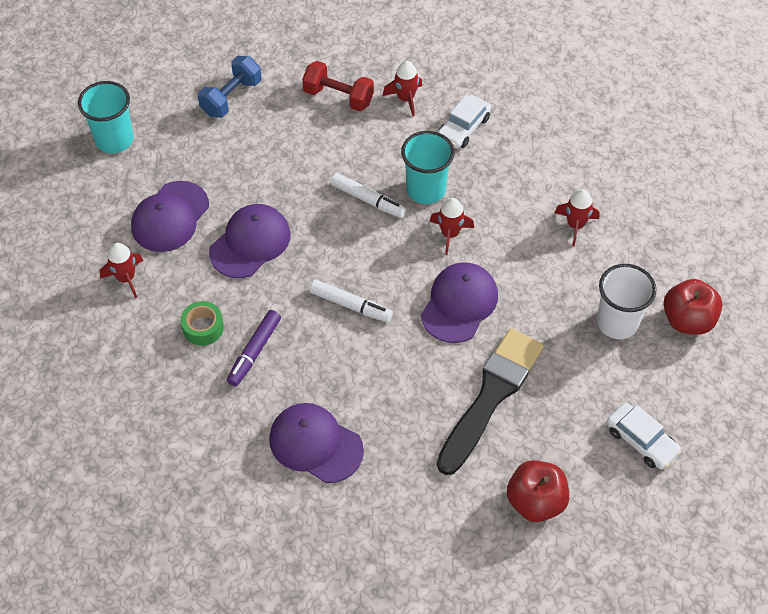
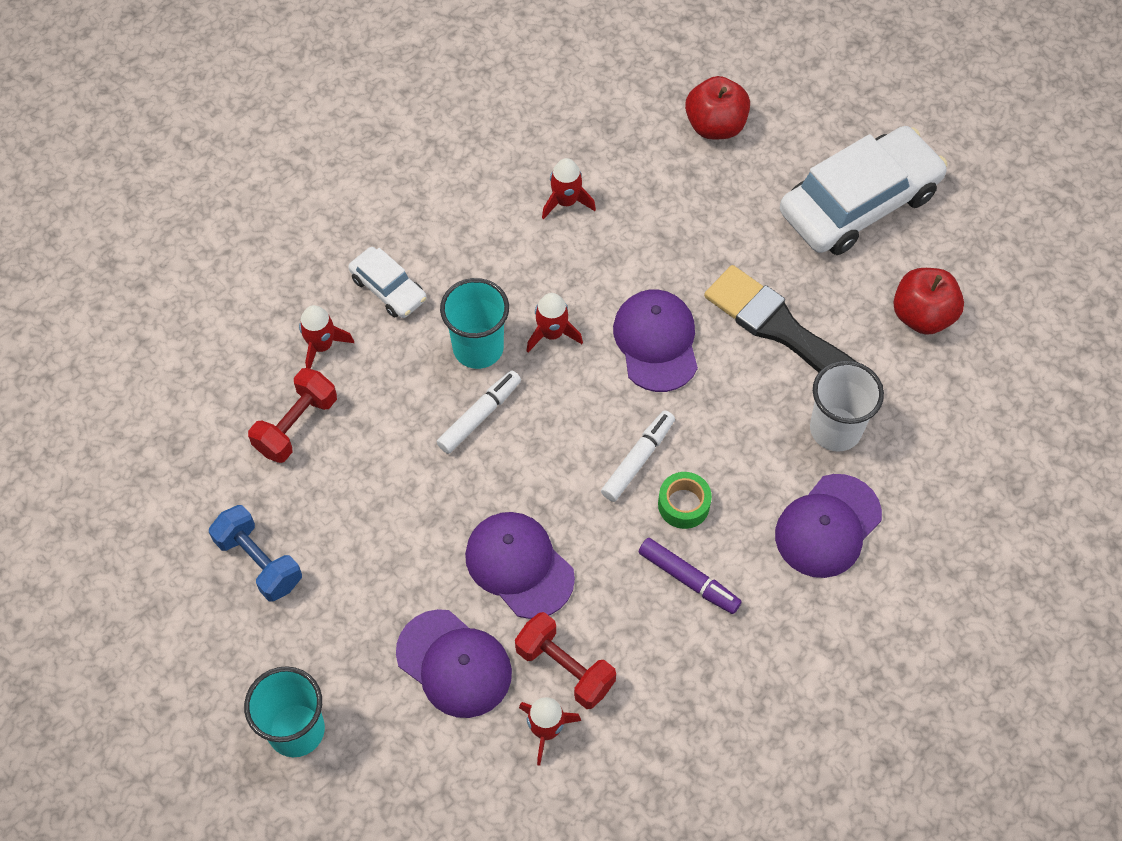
camera: 80 degrees left, 5 degrees up
green tape [181,301,224,346] -> green tape moved to [658,472,712,529]
purple cap [421,262,498,343] -> purple cap turned 45 degrees clockwise [613,290,698,392]
white cup [597,264,657,339] -> white cup moved to [810,360,884,452]
white car [607,403,681,469] -> white car [780,126,947,255], size x2.04
none -> red dumbbell [515,612,616,709]

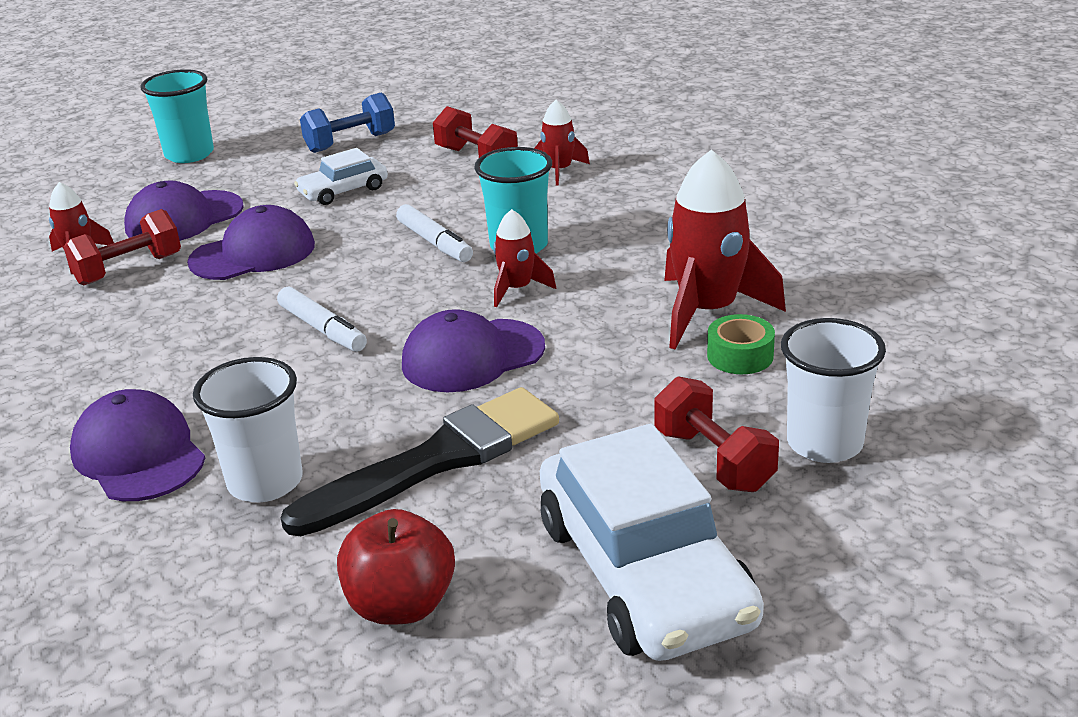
camera: 105 degrees right, 30 degrees down
white car [348,247,427,318] -> white car moved to [294,148,388,205]
red rocket [542,158,596,219] -> red rocket [664,150,786,349], size x1.88
purple cap [613,290,698,392] -> purple cap turned 150 degrees clockwise [402,309,545,392]
purple marker [639,538,742,614] -> none
green tape [658,472,712,529] -> green tape moved to [707,314,775,374]
red apple [685,76,750,139] -> white cup [781,318,886,463]
none -> red dumbbell [654,376,779,492]

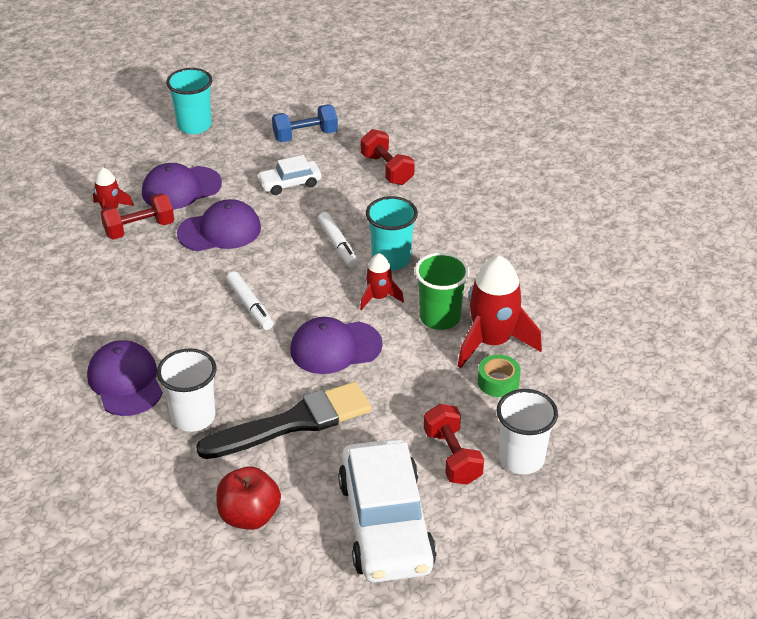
camera: 10 degrees right, 10 degrees up
red rocket [534,100,590,186] -> none
none -> green cup [415,252,470,330]

